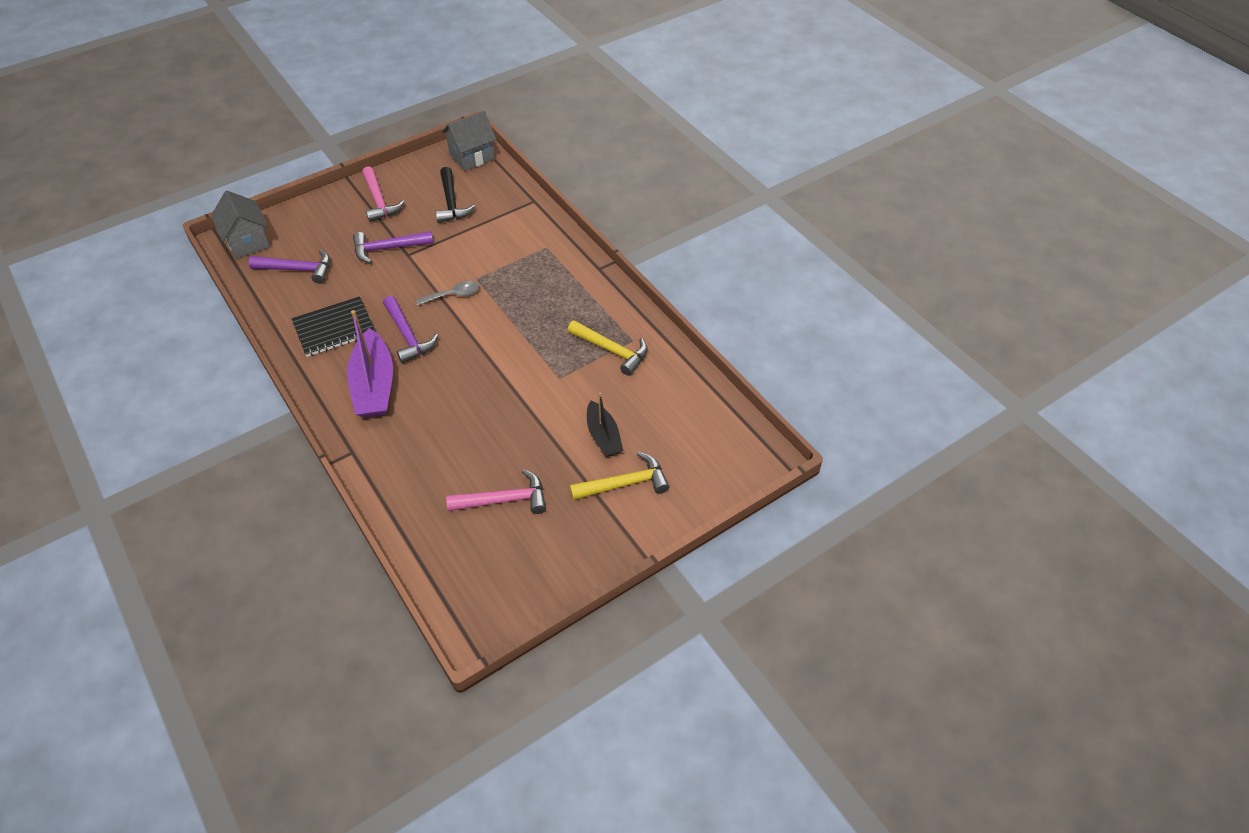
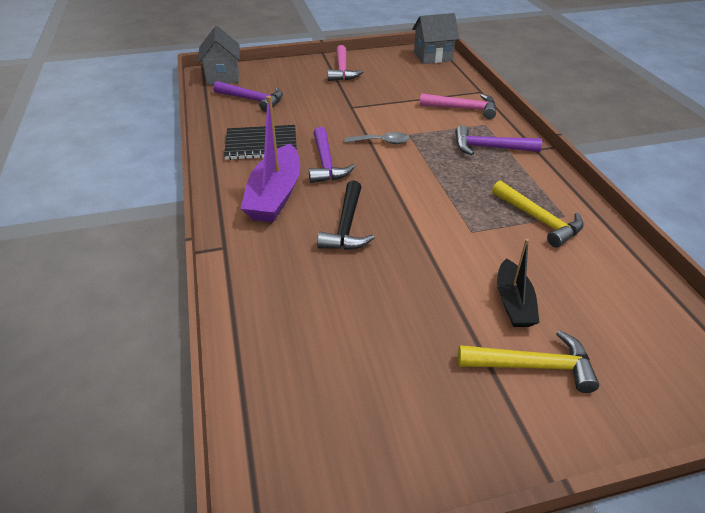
camera: 20 degrees right, 10 degrees down
purple hammer [353,231,433,263] -> purple hammer moved to [455,125,542,155]
black hammer [435,167,475,223] -> black hammer moved to [317,180,374,250]
pink hammer [446,469,546,514] -> pink hammer moved to [420,93,496,119]

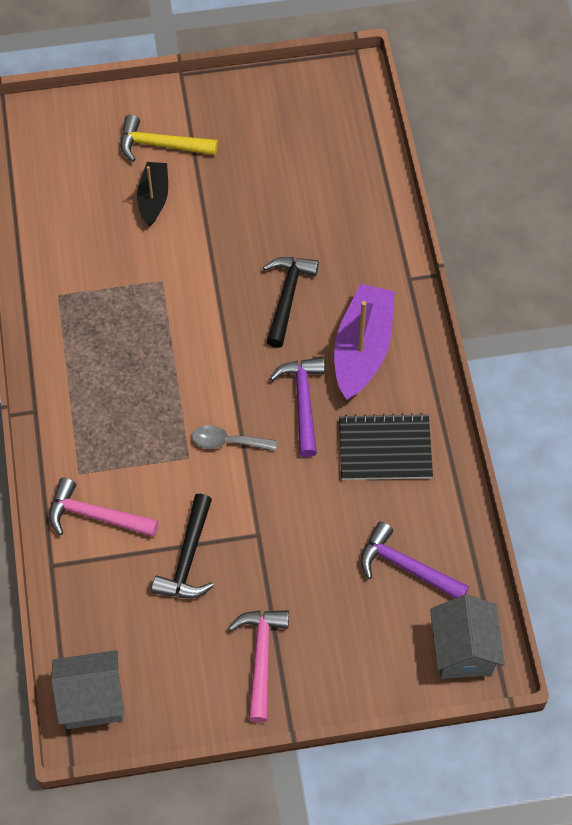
camera: 175 degrees left, 20 degrees up
purple hammer [455,125,542,155] -> none
yellow hammer [492,181,584,247] -> none
none -> black hammer [151,494,214,598]

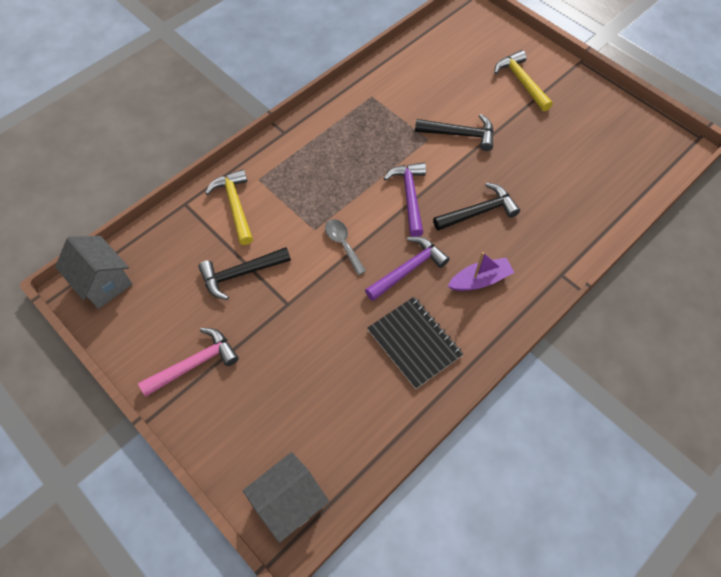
camera: 55 degrees right, 0 degrees up
pink hammer [49,478,158,537] -> yellow hammer [205,169,253,245]
black boat [137,162,168,227] -> none
purple boat [334,284,395,400] -> purple boat [448,252,515,291], size x0.60
purple hammer [360,522,469,598] -> purple hammer moved to [383,162,426,237]
none -> black hammer [415,114,494,151]

